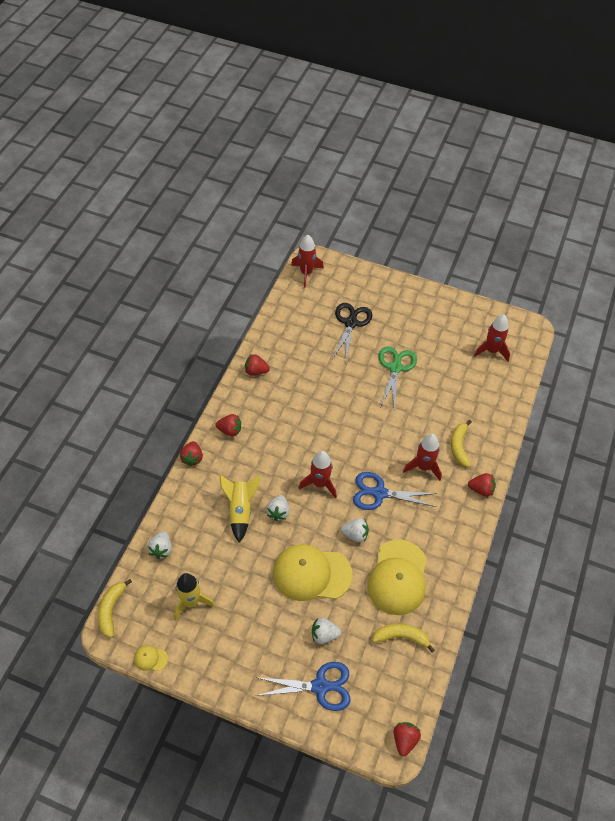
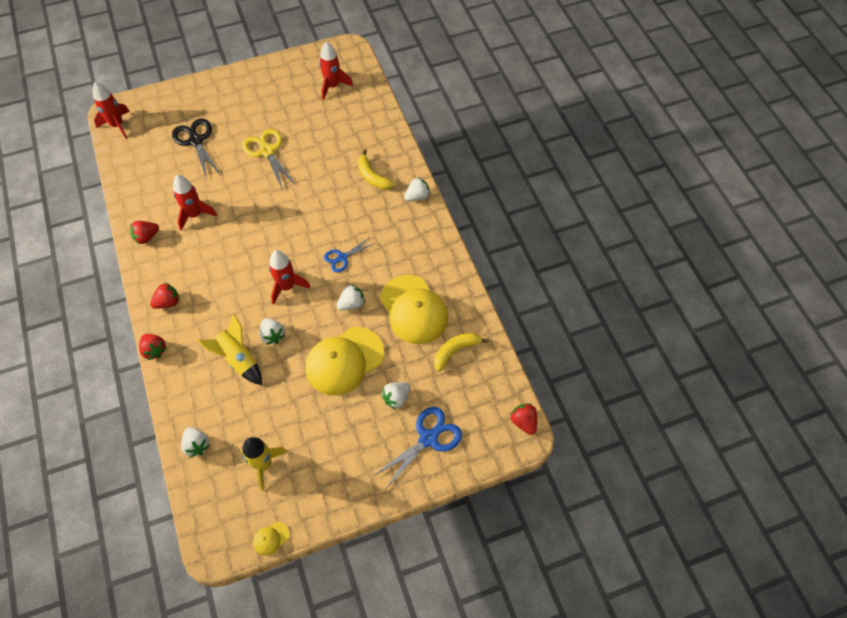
camera: 40 degrees left, 5 degrees up
yellow banana [98,579,132,638] -> none
blue scissors [353,472,437,510] -> blue scissors [324,237,376,273], size x0.62
green scissors [378,346,417,409] -> yellow scissors [242,129,297,190]
red rocket [403,434,442,481] -> red rocket moved to [173,175,217,231]
red strawberry [468,473,496,497] -> white strawberry [404,177,430,201]

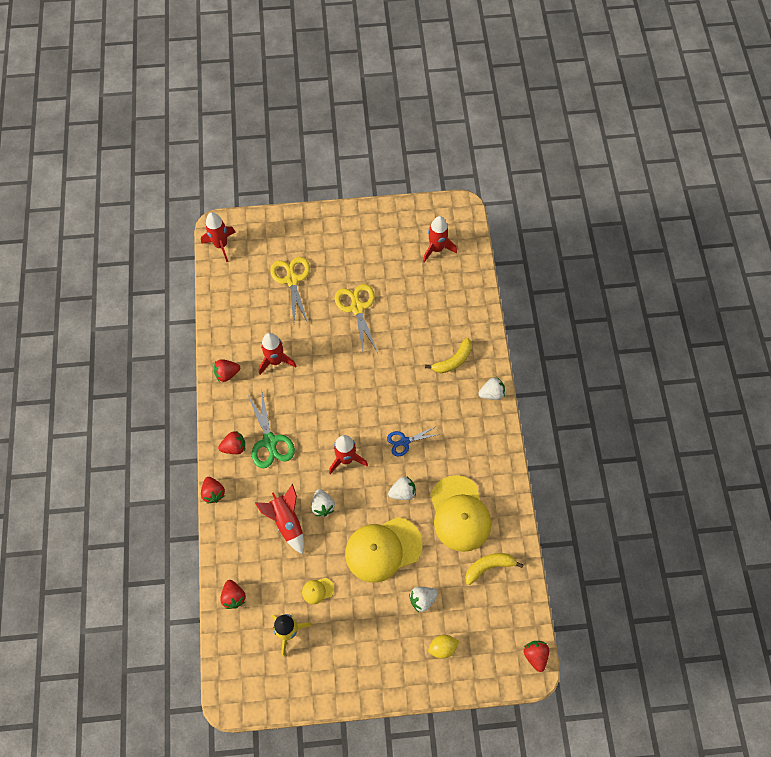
camera: 15 degrees right, 5 degrees up
black scissors [172,119,220,180] -> yellow scissors [270,257,310,324]
white strawberry [181,427,210,458] -> red strawberry [220,580,246,609]
yellow rocket [198,314,262,385] -> red rocket [255,484,304,554]
yellow cap [253,522,290,556] -> yellow cap moved to [302,578,334,604]
yellow banana [358,150,395,190] -> yellow banana turned 105 degrees counterclockwise [425,338,472,373]
blue scissors [373,407,462,488] -> yellow lemon [428,635,459,659]
none -> green scissors [248,393,295,468]

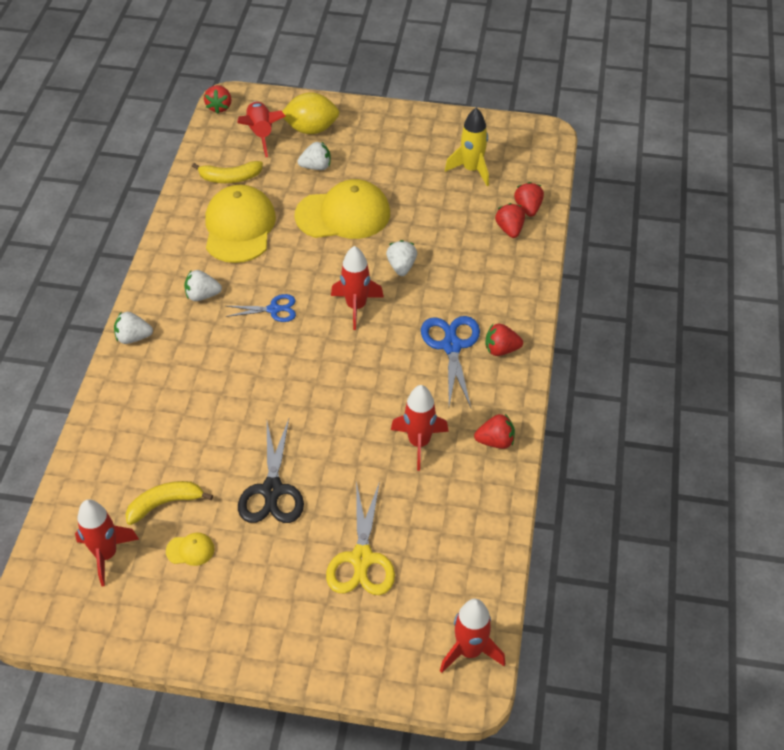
camera: 165 degrees left, 15 degrees down
red strawberry [201,477,225,504] -> red strawberry moved to [495,203,525,238]
green scissors [248,393,295,468] -> blue scissors [421,316,480,408]
red rocket [255,484,304,554] -> red rocket moved to [237,101,286,157]
yellow cap [302,578,334,604] -> yellow cap moved to [166,533,215,566]
yellow scissors [335,284,378,357] -> black scissors [238,419,304,523]
white strawberry [388,476,416,500] -> white strawberry moved to [184,270,222,301]
yellow banana [425,338,472,373] -> yellow banana moved to [126,481,213,525]
yellow lemon [428,635,459,659] -> yellow lemon [282,92,340,134], size x1.66

